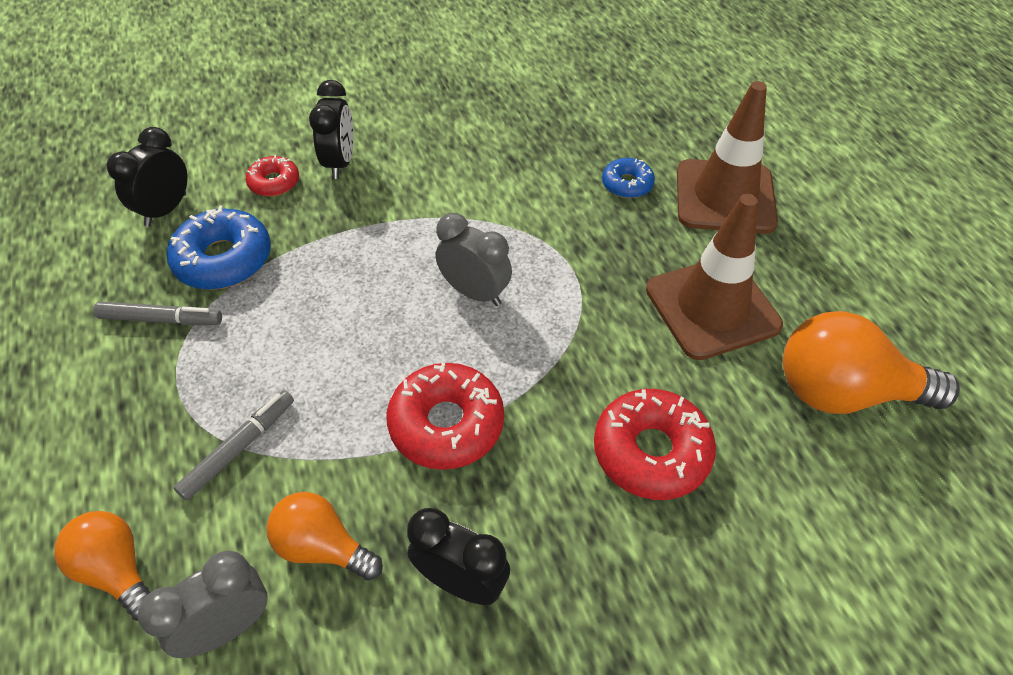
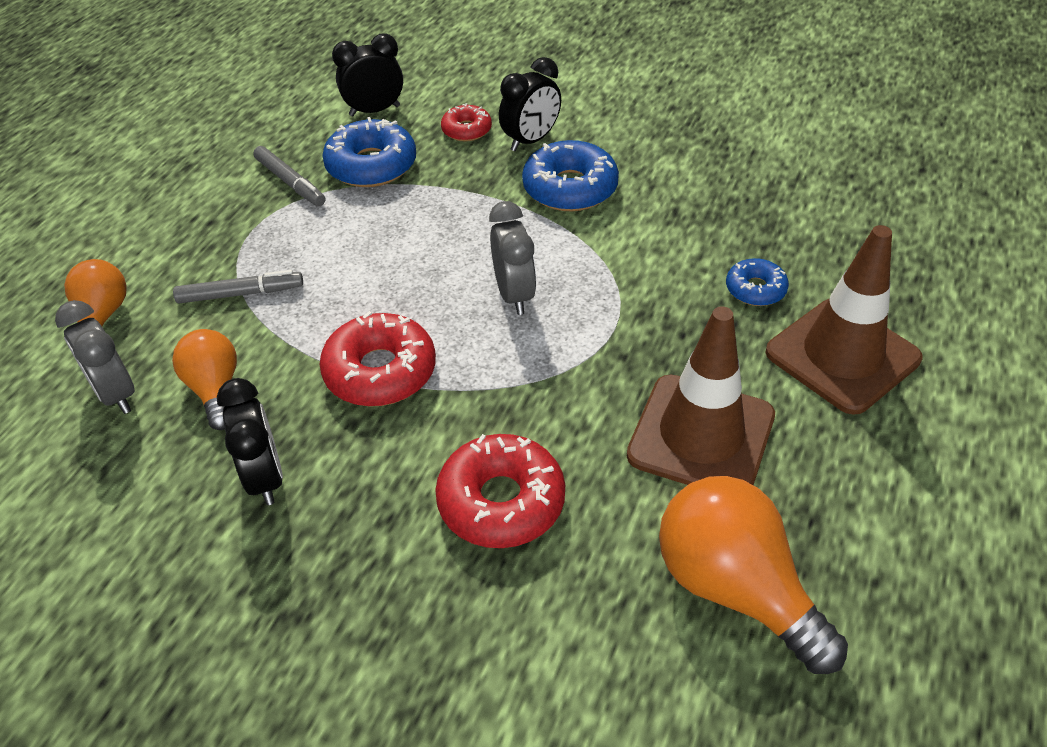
camera: 45 degrees right, 5 degrees down
grey clock [138,551,267,658] -> grey clock turned 135 degrees counterclockwise [55,300,135,414]
none -> blue donut [522,140,619,211]

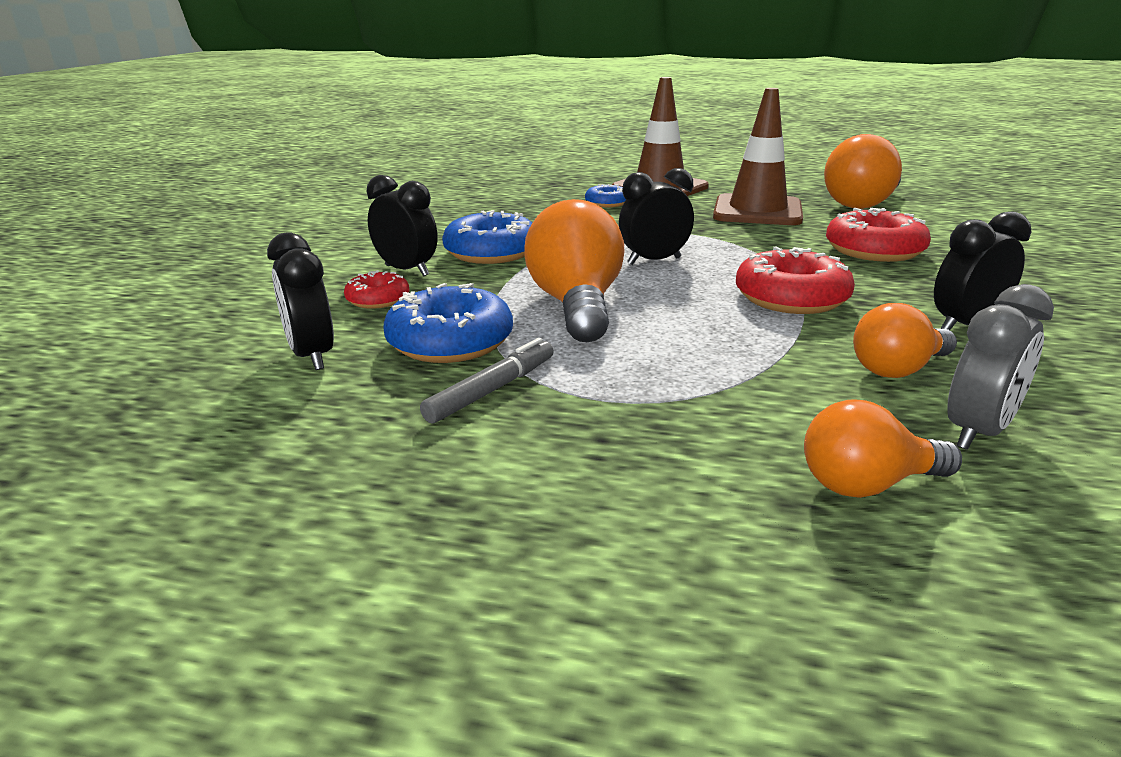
camera: 100 degrees left, 20 degrees down
grey marker [173,270,303,304] -> none
grey clock [489,201,536,315] -> black clock [619,168,694,265]
none -> orange light bulb [524,199,624,342]

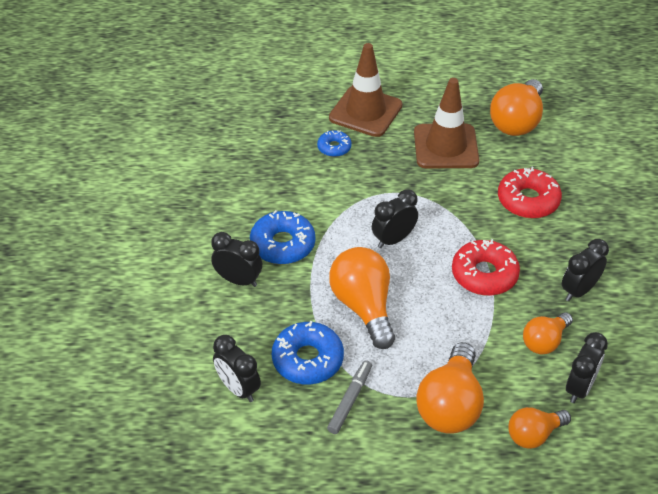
camera: 15 degrees left, 20 degrees up
red donut [344,270,409,309] -> none
grey clock [947,284,1054,450] -> black clock [566,332,608,403]
none -> orange light bulb [416,342,484,434]

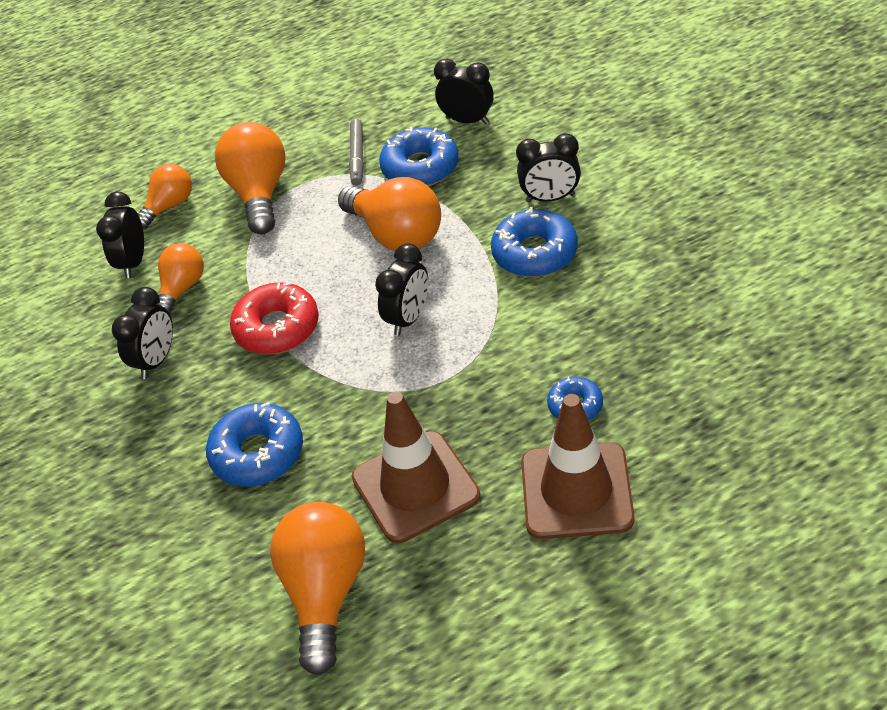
camera: 160 degrees right, 0 degrees up
red donut [498,167,562,218] -> blue donut [206,402,303,486]

